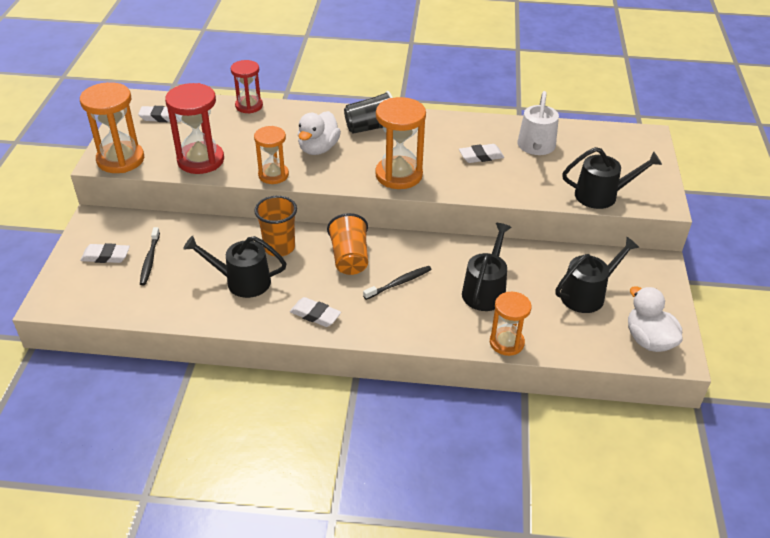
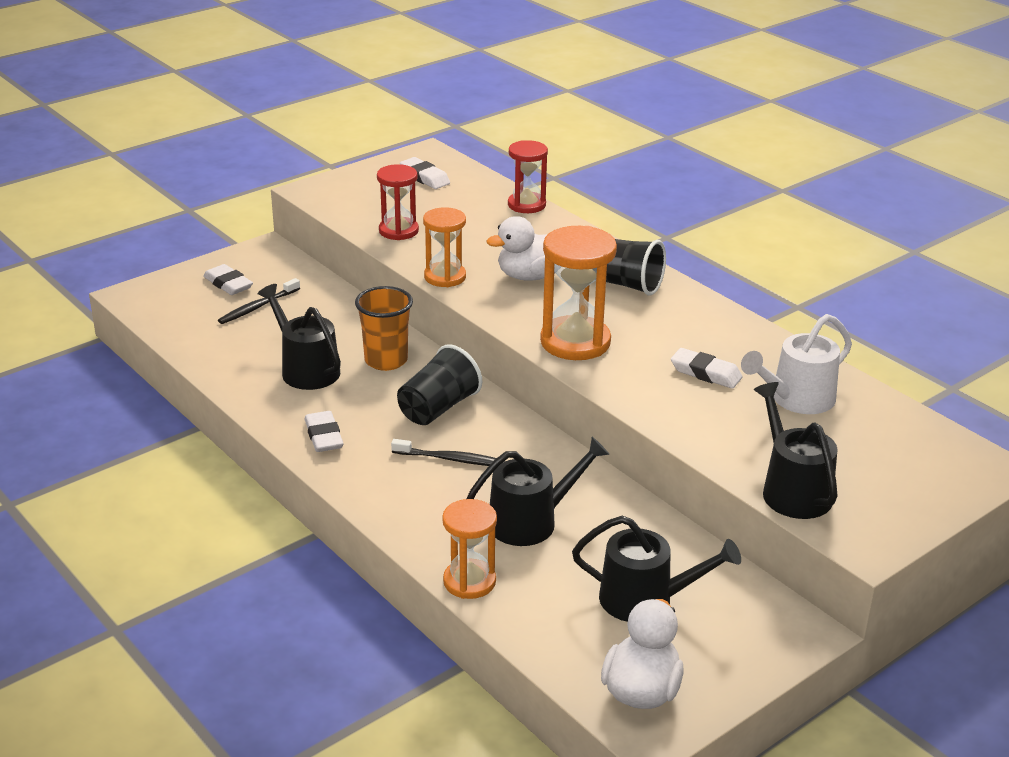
camera: 45 degrees right, 10 degrees down
orange hourglass [80,82,144,173] -> none
red hourglass [165,83,224,174] -> red hourglass [377,164,419,240], size x0.64
orange cup [327,213,368,275] -> black cup [397,344,482,425]
black watering can [562,147,662,209] -> black watering can turned 150 degrees counterclockwise [754,382,838,519]

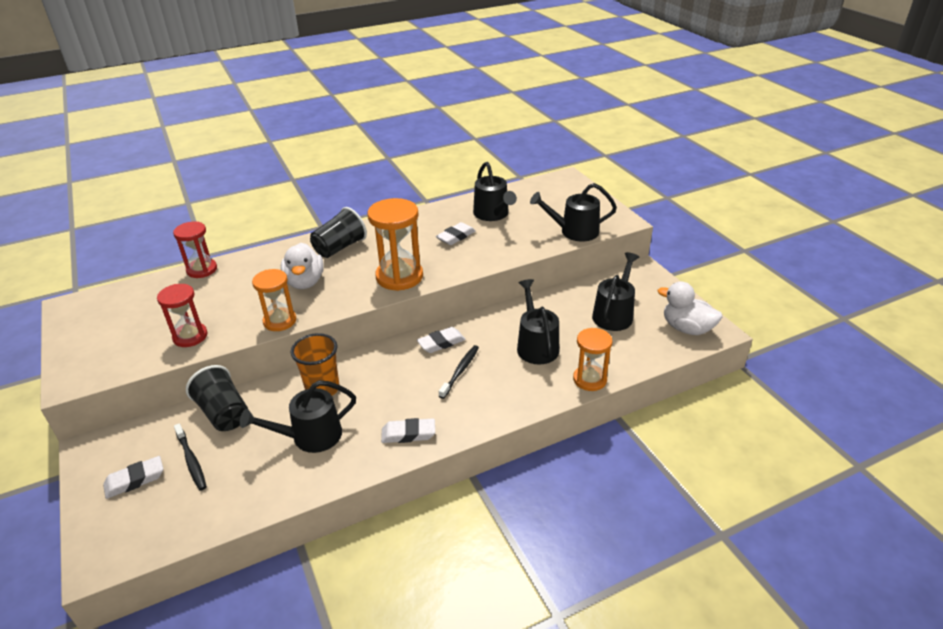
camera: 75 degrees left, 5 degrees up
black cup [397,344,482,425] -> black cup moved to [186,365,248,431]
white eraser [400,157,450,189] -> white eraser moved to [417,327,466,353]
white watering can [741,314,852,414] -> black watering can [473,162,517,221]

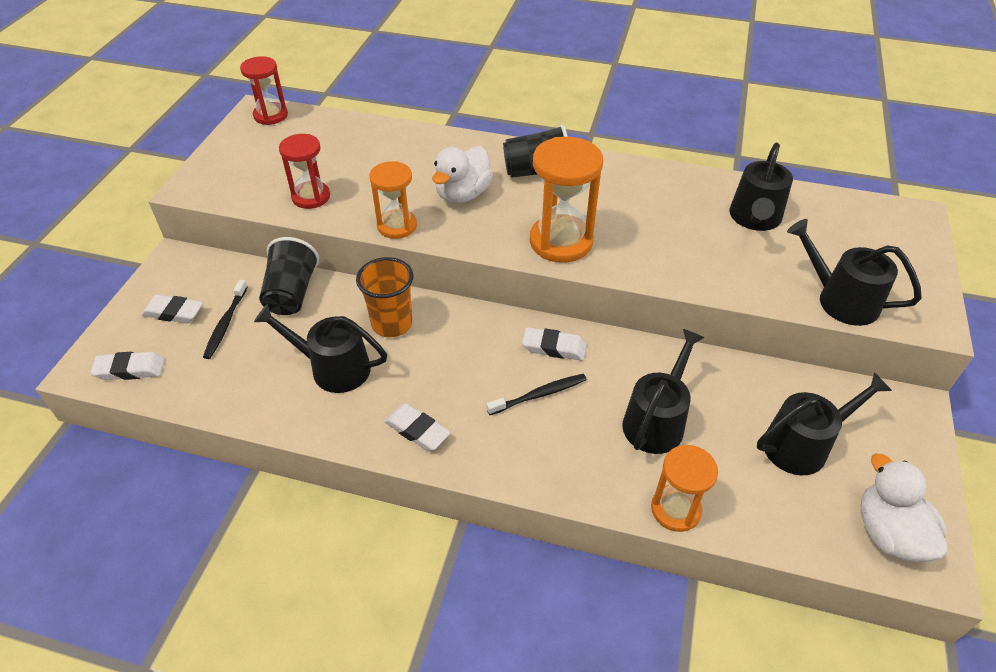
camera: 40 degrees right, 10 degrees up
red hourglass [173,221,217,278] -> red hourglass moved to [240,56,288,125]
white eraser [436,222,475,245] -> white eraser moved to [90,352,165,380]

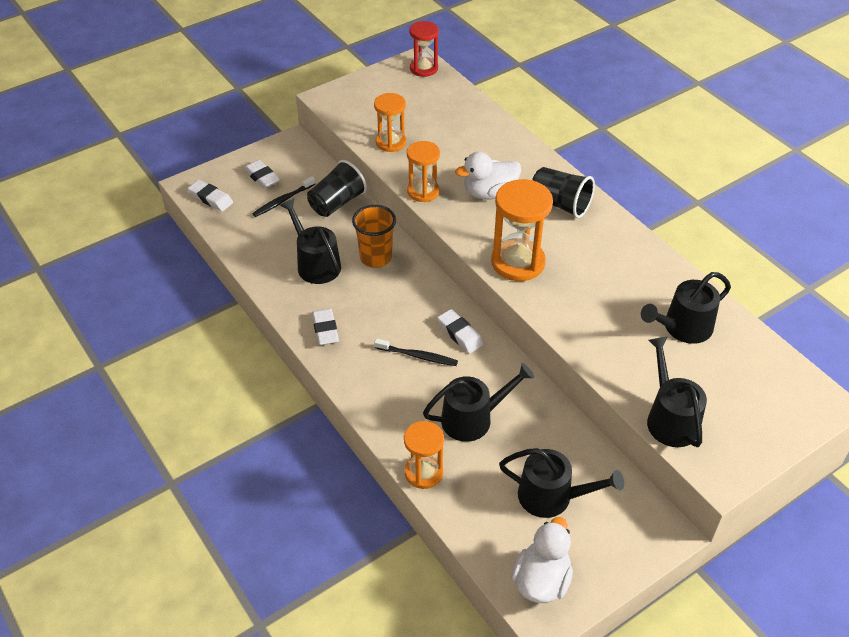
camera: 40 degrees right, 0 degrees up
red hourglass [279,134,330,209] -> orange hourglass [374,93,406,152]

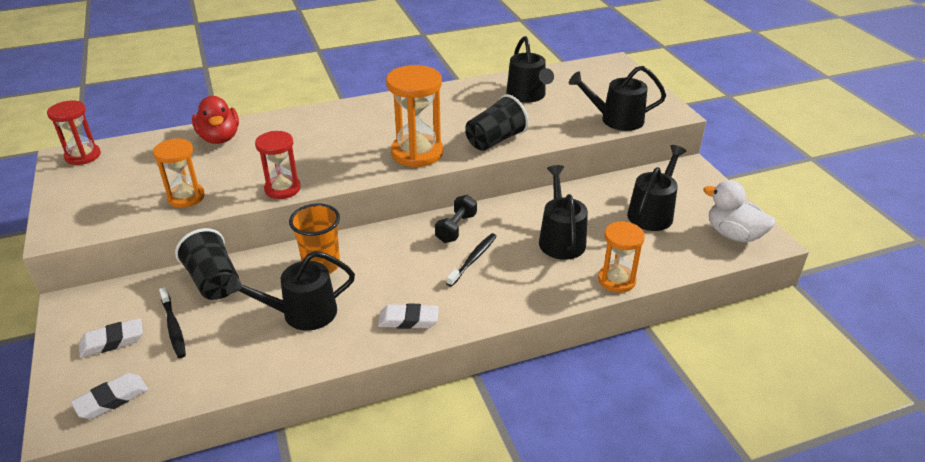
camera: 75 degrees left, 10 degrees down
orange hourglass [407,141,440,202] -> red hourglass [255,131,301,199]
white eraser [437,309,484,354] -> black dumbbell [435,195,477,243]
white duck [455,152,521,200] -> none
black cup [532,167,595,218] -> black cup moved to [465,94,529,151]
none -> red duck [192,96,239,144]

